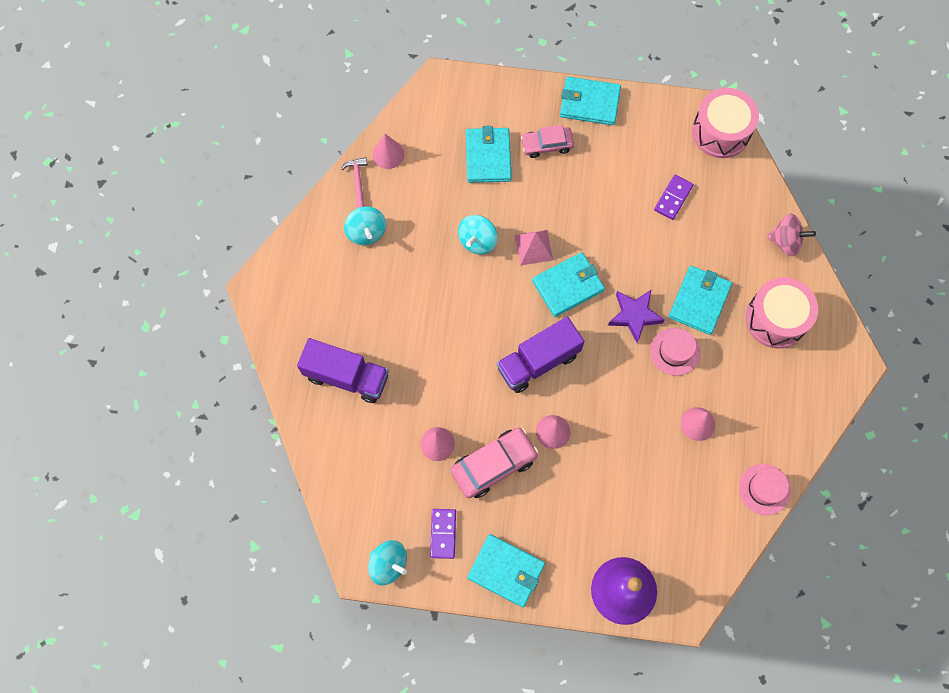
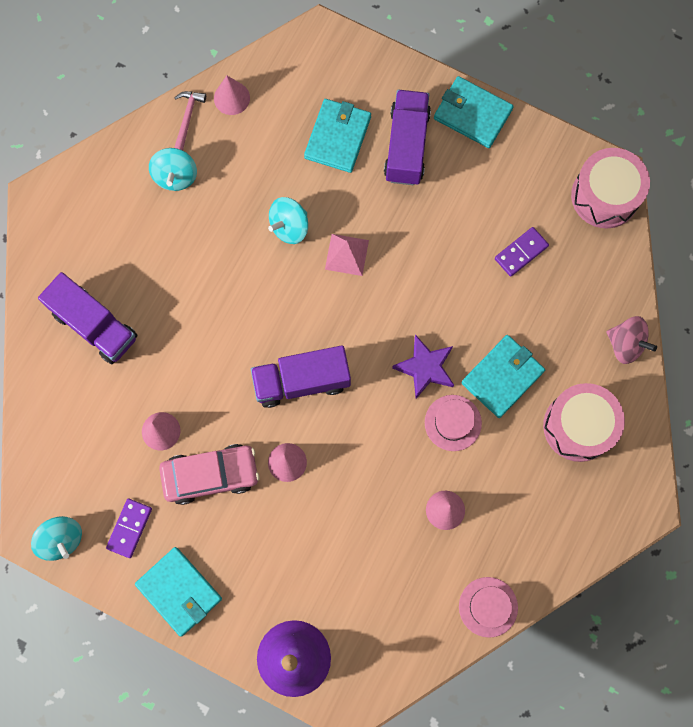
camera: 20 degrees right, 5 degrees up
pink car [521,125,574,158] -> purple truck [384,90,431,185]
turquoise wallet [532,252,605,317] -> none

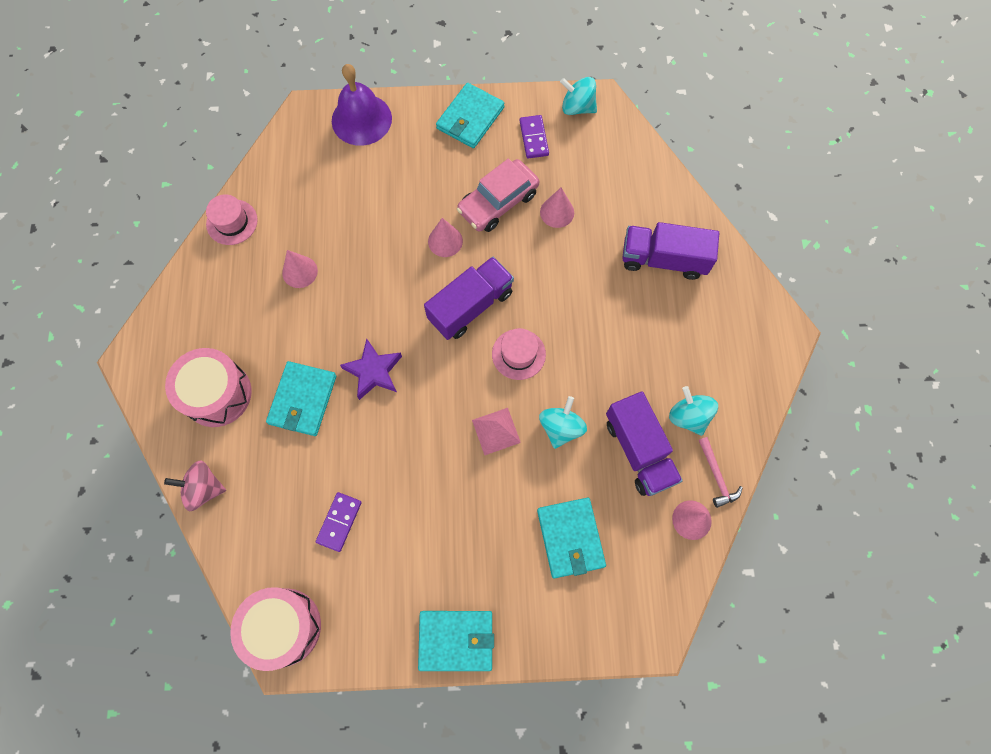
camera: 150 degrees right, 5 degrees down
turquoise wallet [135,547,222,637] -> turquoise wallet turned 75 degrees counterclockwise [436,83,505,148]
purple truck [384,90,431,185] -> purple truck moved to [606,391,683,496]
pink hat [425,395,482,451] -> pink hat moved to [492,328,546,380]

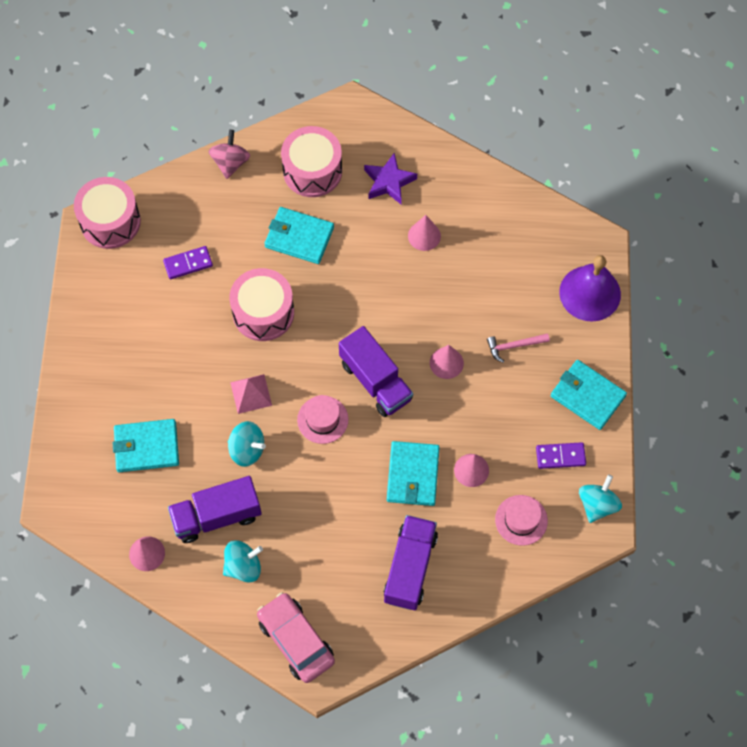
camera: 95 degrees right, 5 degrees down
pink hat [206,194,258,245] -> pink hat moved to [495,495,548,546]
purple domino [316,492,362,552] -> purple domino turned 45 degrees counterclockwise [163,246,213,279]
purple star [340,339,402,400] -> purple star moved to [364,153,417,204]
turquoise wallet [418,611,494,671] -> turquoise wallet moved to [387,441,440,506]
pink car [457,159,539,232] -> pink car moved to [257,592,335,683]
pink hammer [699,437,743,508] -> pink hammer moved to [487,333,550,363]
none -> pink drum [229,268,294,341]

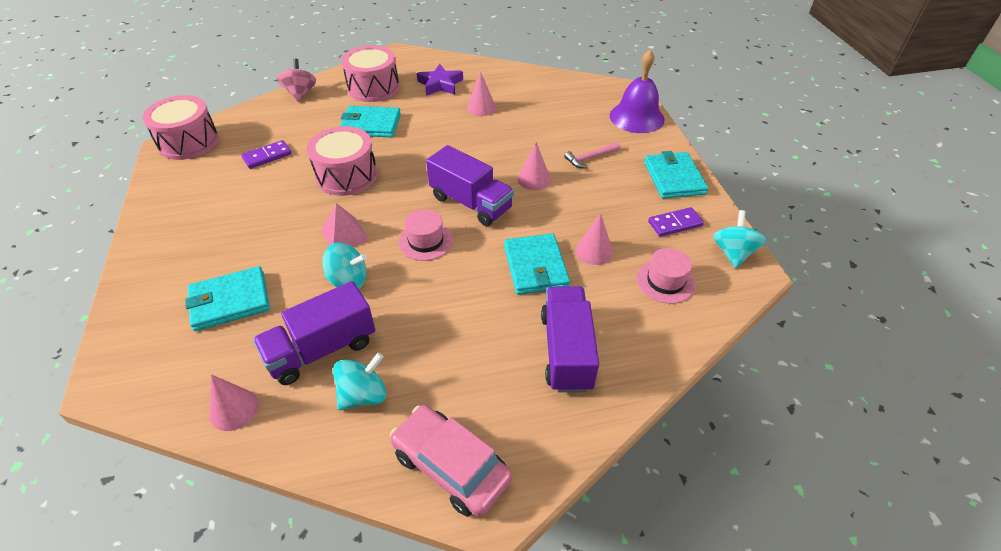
camera: 15 degrees left, 20 degrees down
turquoise wallet [551,360,627,430] -> turquoise wallet turned 60 degrees clockwise [644,151,708,199]

